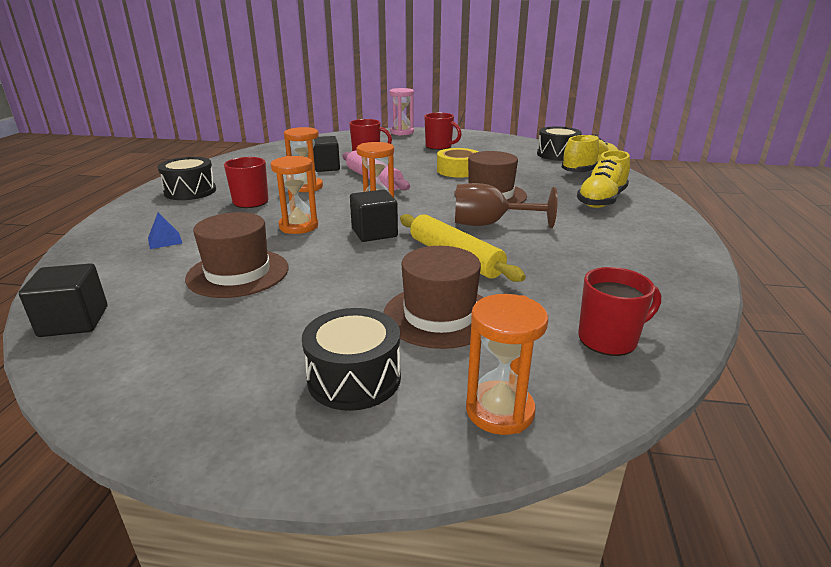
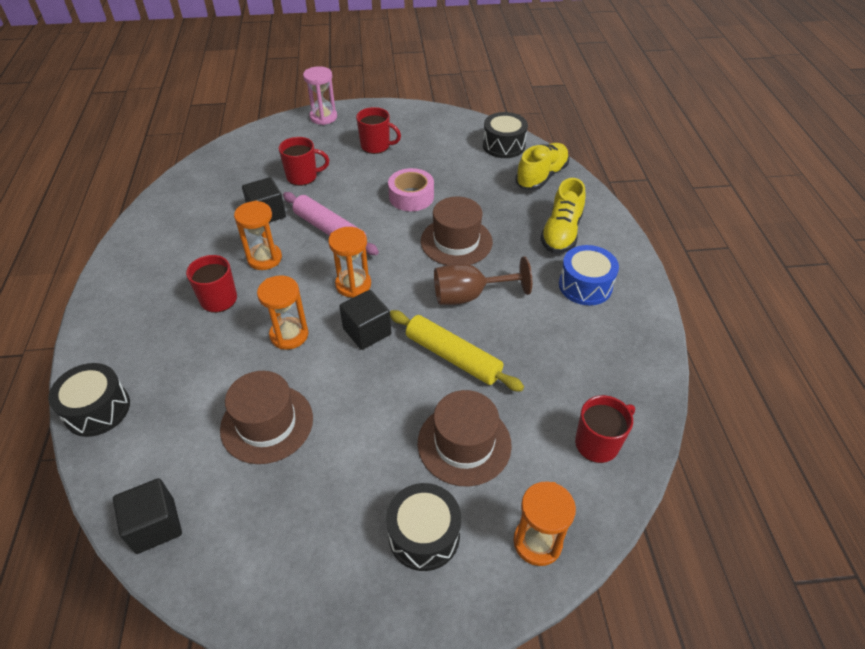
camera: 15 degrees left, 20 degrees up
blue pyramid [148,213,182,249] -> none
black drum [158,157,216,200] -> black drum moved to [48,363,130,437]
yellow tape [437,148,478,178] -> pink tape [388,168,434,211]
none -> blue drum [559,245,619,305]

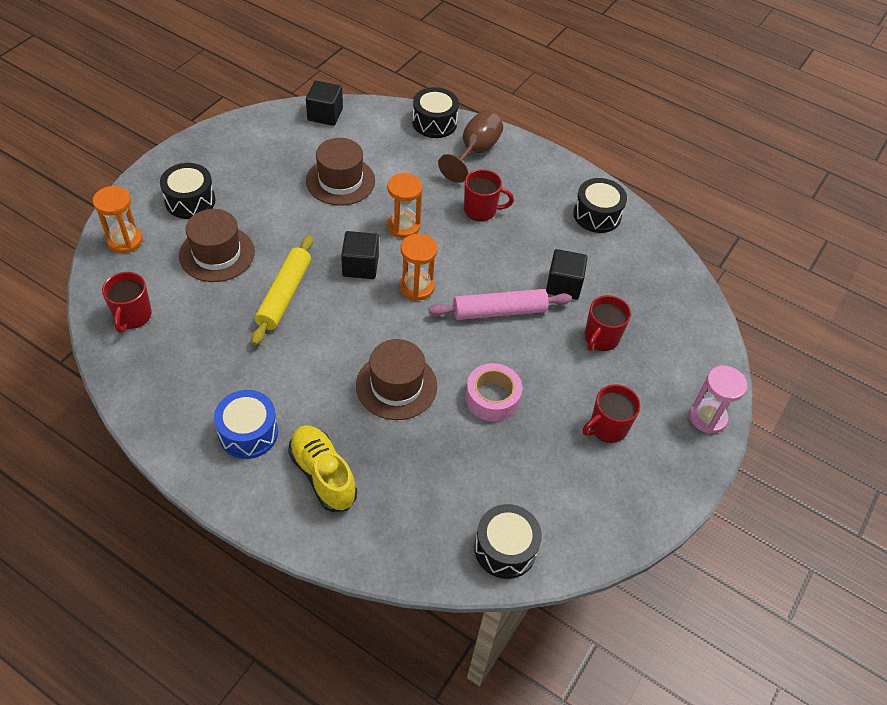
camera: 125 degrees right, 5 degrees up
orange hourglass [234,201,282,270] -> none
yellow rolling pin [390,310,524,392] -> yellow rolling pin turned 60 degrees counterclockwise [251,235,313,345]
brown goblet [434,256,532,305] -> brown goblet moved to [438,110,503,183]
yellow shoe [515,143,569,190] -> none
none -> black drum [573,178,627,233]

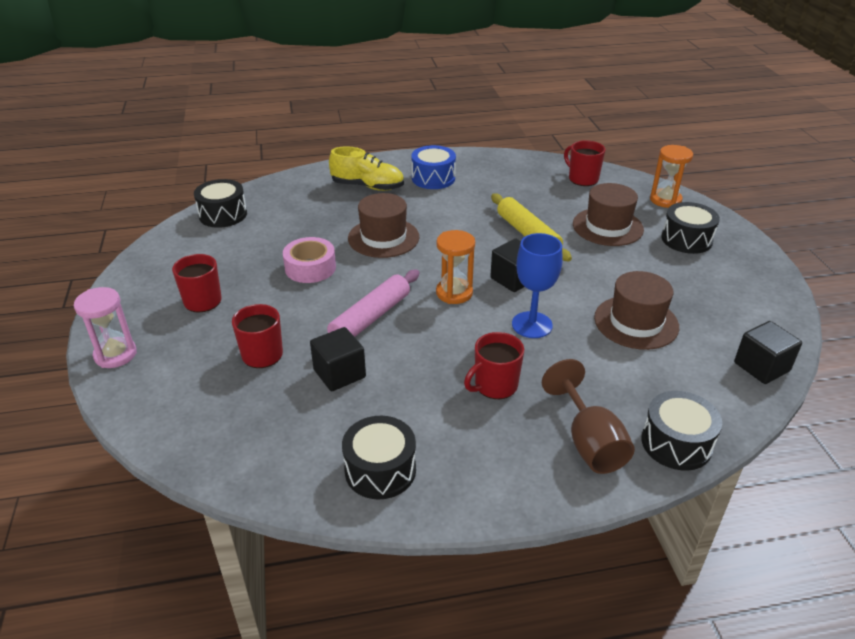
camera: 140 degrees right, 15 degrees down
orange hourglass [387,173,422,238] -> blue goblet [512,233,562,338]

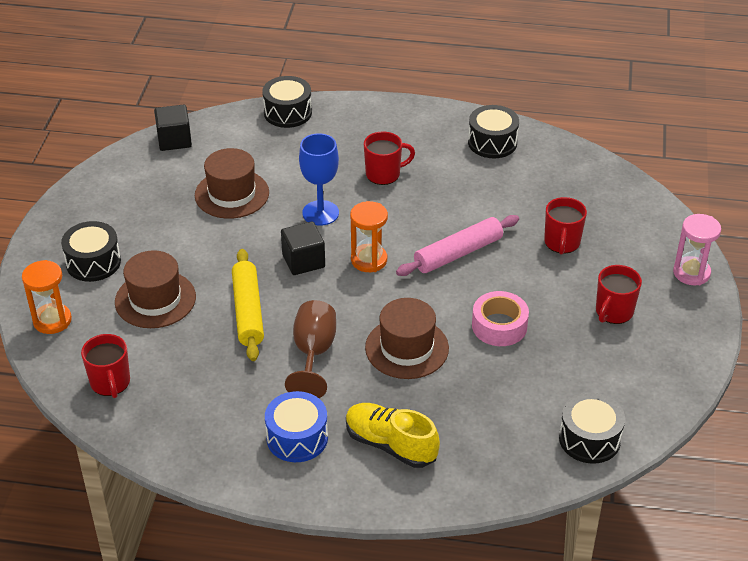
camera: 160 degrees left, 5 degrees up
black cube [310,327,366,391] -> none
brown goblet [542,359,635,474] -> brown goblet moved to [285,300,336,398]

